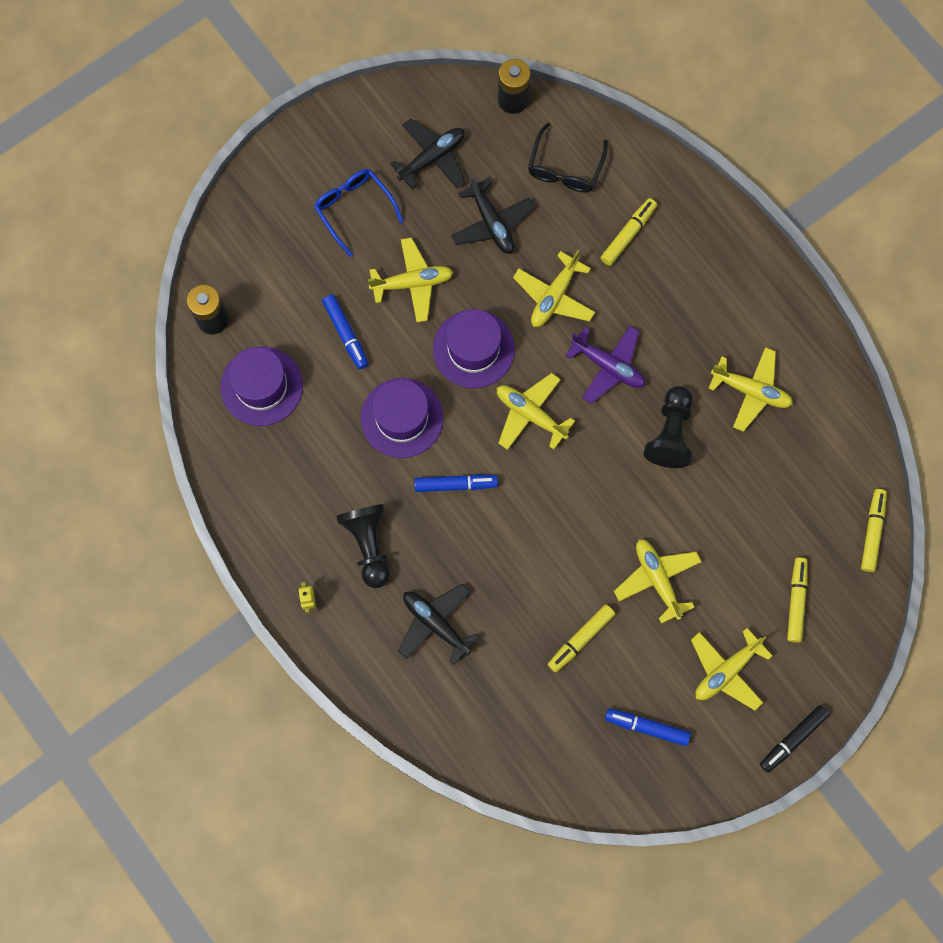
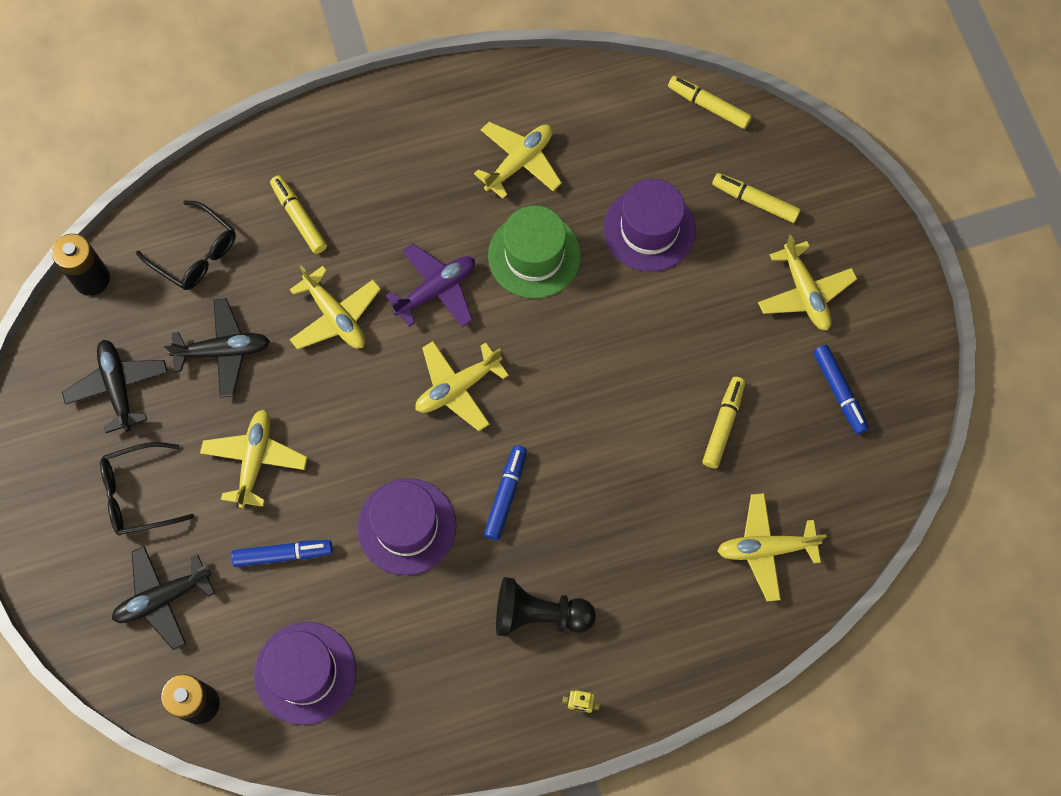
camera: 70 degrees left, 5 degrees down
blue glasses [314,169,403,257] -> black glasses [100,442,195,535]
black plane [398,584,479,665] -> black plane moved to [112,546,215,650]
purple hat [433,309,515,388] -> purple hat moved to [603,179,696,272]
yellow marker [548,604,615,673] -> yellow marker turned 135 degrees counterclockwise [702,377,745,468]
blue marker [605,709,691,746] -> blue marker turned 60 degrees counterclockwise [813,345,869,434]
yellow plane [614,539,702,624] -> yellow plane moved to [717,493,826,602]
black pawn [643,386,693,468] -> green hat [488,205,581,299]
black marker [760,705,829,773] -> none

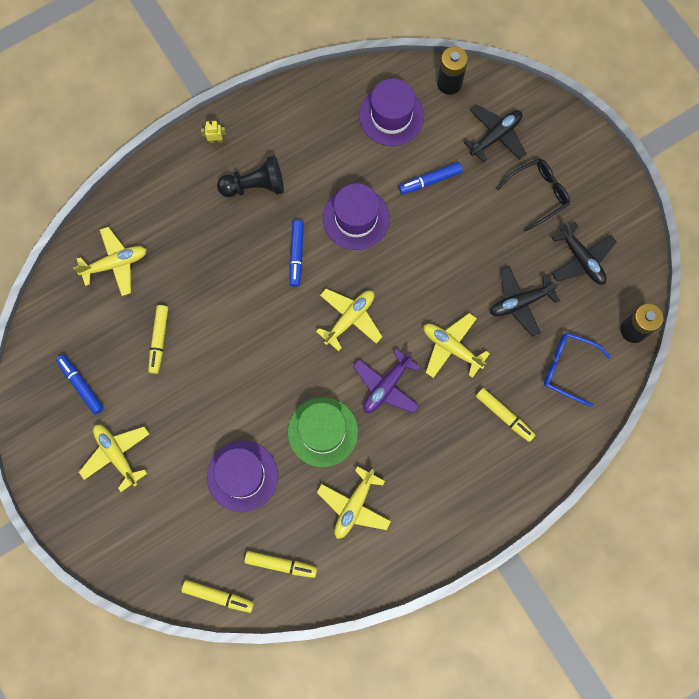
camera: 165 degrees right, 5 degrees up
black glasses [136,200,236,290] -> blue glasses [544,332,611,407]
yellow plane [200,410,308,508] -> none
yellow marker [712,173,801,223] -> yellow marker moved to [244,551,317,578]

